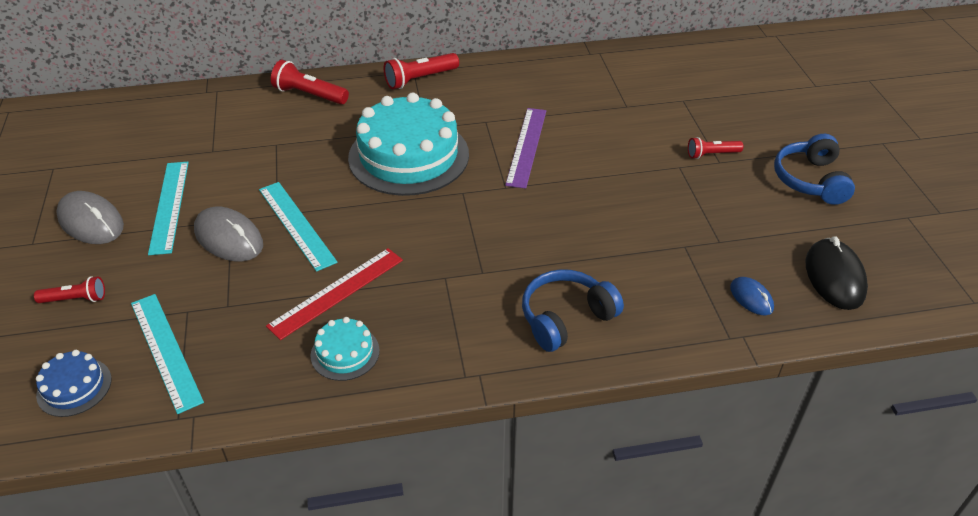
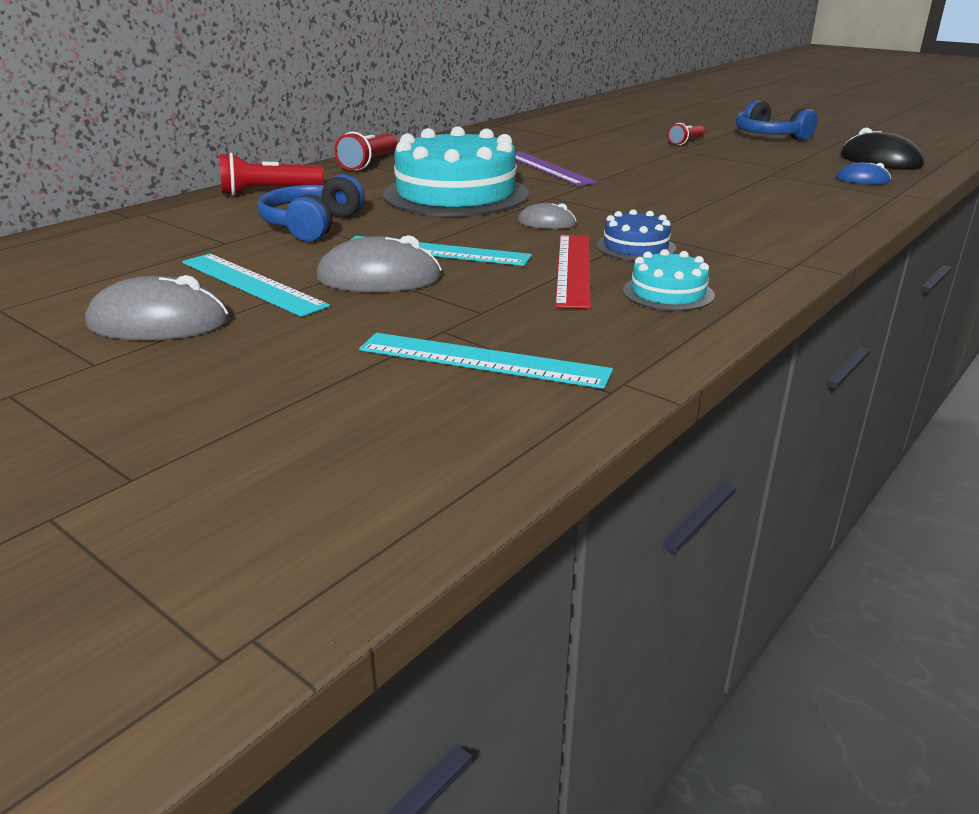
camera: 40 degrees left, 15 degrees down
red flashlight [34,276,105,303] -> none
blue cake [36,350,112,417] -> blue cake moved to [596,209,676,261]
blue headphones [522,269,624,352] -> blue headphones moved to [257,174,365,242]
none -> grey mouse [518,203,576,229]

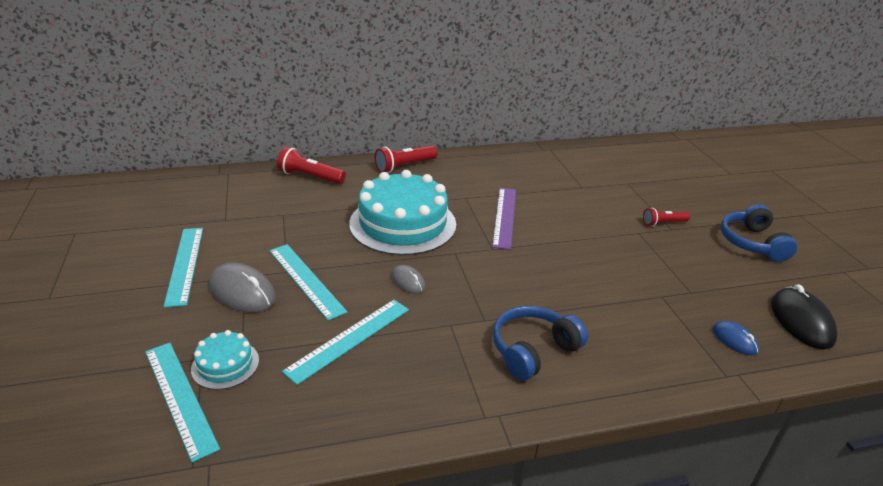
camera: 35 degrees right, 5 degrees up
grey mouse [85,275,229,340] -> none
blue headphones [257,174,365,242] -> blue headphones moved to [493,306,588,381]
red ruler [555,235,591,309] -> turquoise ruler [282,300,409,385]
blue cake [596,209,676,261] -> none
turquoise cake [623,249,715,311] -> turquoise cake moved to [191,330,259,390]

